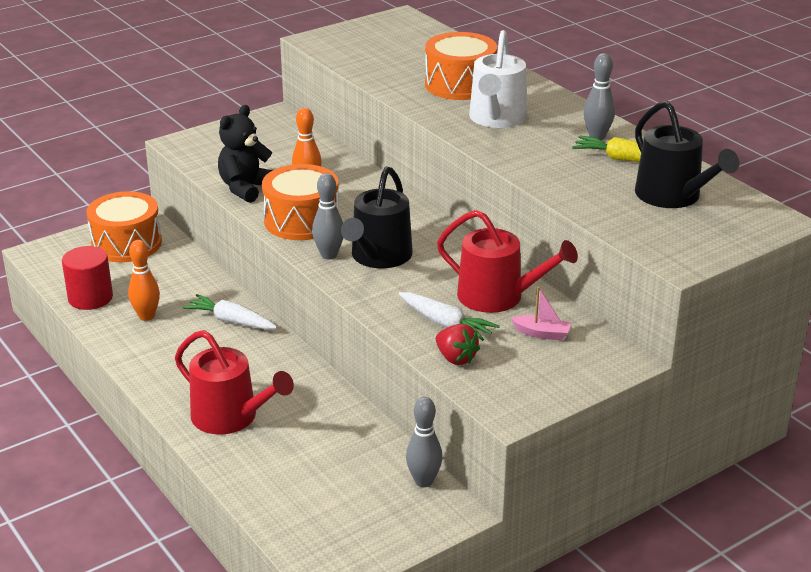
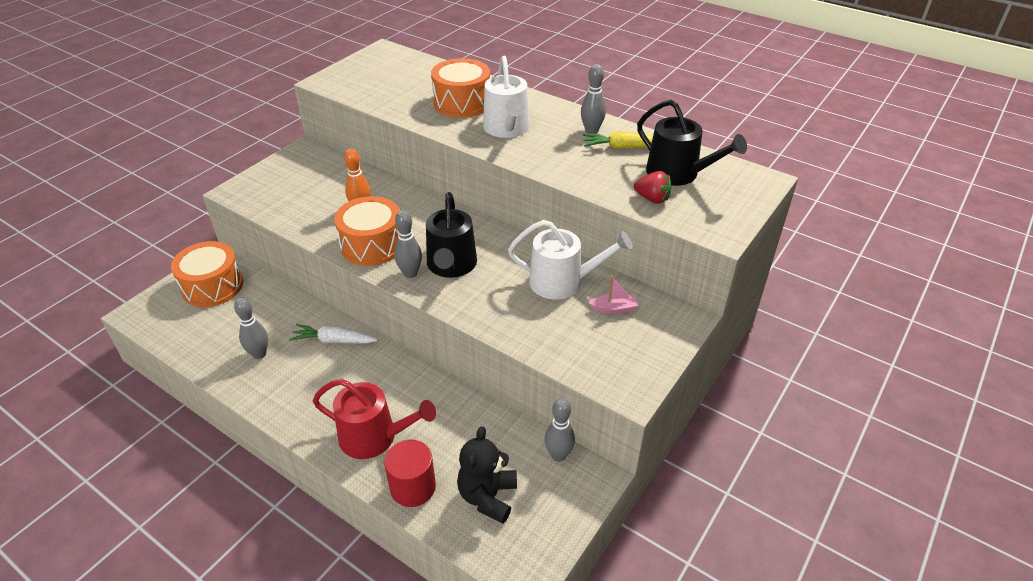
camera: 20 degrees left, 10 degrees up
red cylinder [62,246,113,310] -> red cylinder moved to [384,440,436,507]
orange bowling pin [128,240,160,321] -> grey bowling pin [234,298,268,359]
black teddy bear [218,105,273,203] -> black teddy bear moved to [457,426,517,524]
white carrot [399,292,500,341] -> none
red strawberry [436,324,480,365] -> red strawberry moved to [634,171,671,204]
red watering can [437,210,578,313] -> white watering can [508,220,633,299]

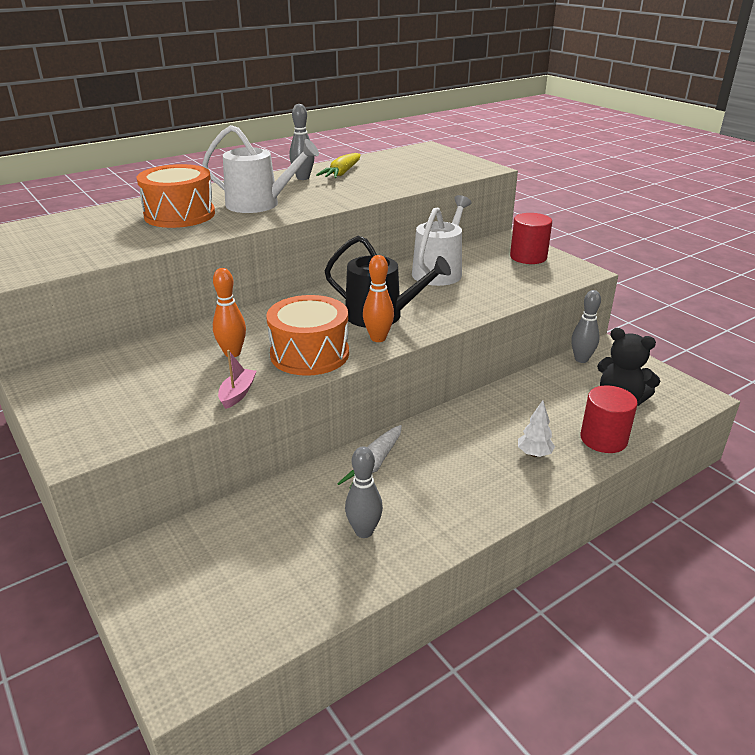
camera: 70 degrees left, 10 degrees down
orange drum [171,241,243,307] -> none
red watering can [313,379,436,459] -> white tree [518,400,555,457]
grey bowling pin [394,210,422,278] -> orange bowling pin [363,255,394,342]
pink boat [588,276,638,314] -> pink boat moved to [218,350,257,409]
red strawberry [634,171,671,204] -> none
black watering can [637,100,747,186] -> none
none -> red cylinder [510,213,552,264]

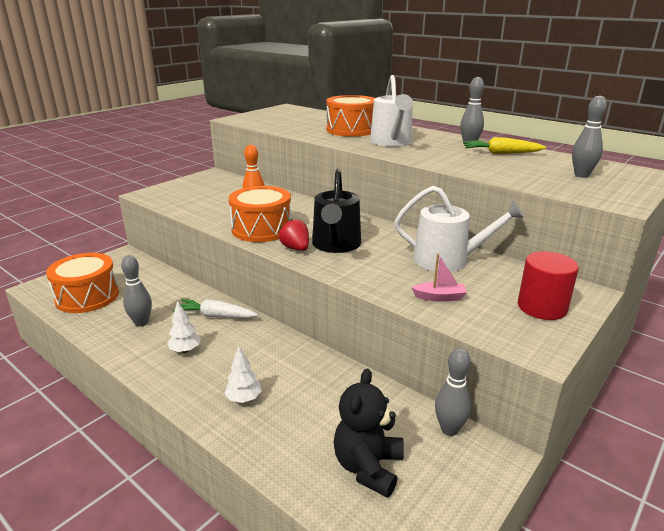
camera: 75 degrees right, 5 degrees down
pink boat [218,350,257,409] -> pink boat moved to [411,253,467,302]
orange bowling pin [363,255,394,342] -> red strawberry [279,219,309,251]
red cylinder [580,386,638,453] -> none
none -> orange drum [46,253,119,313]
none -> white tree [167,301,201,353]
none -> grey bowling pin [572,96,607,178]

